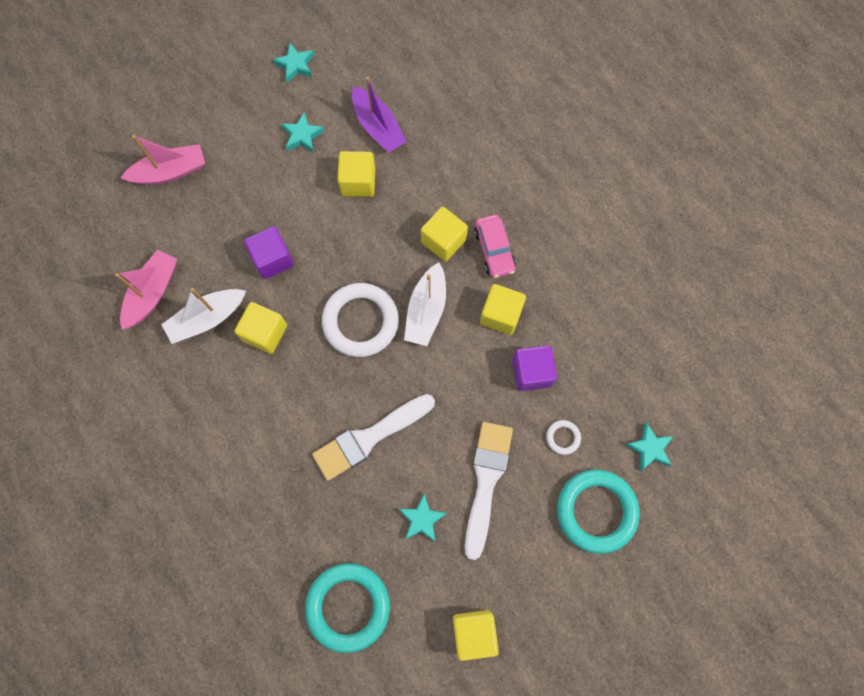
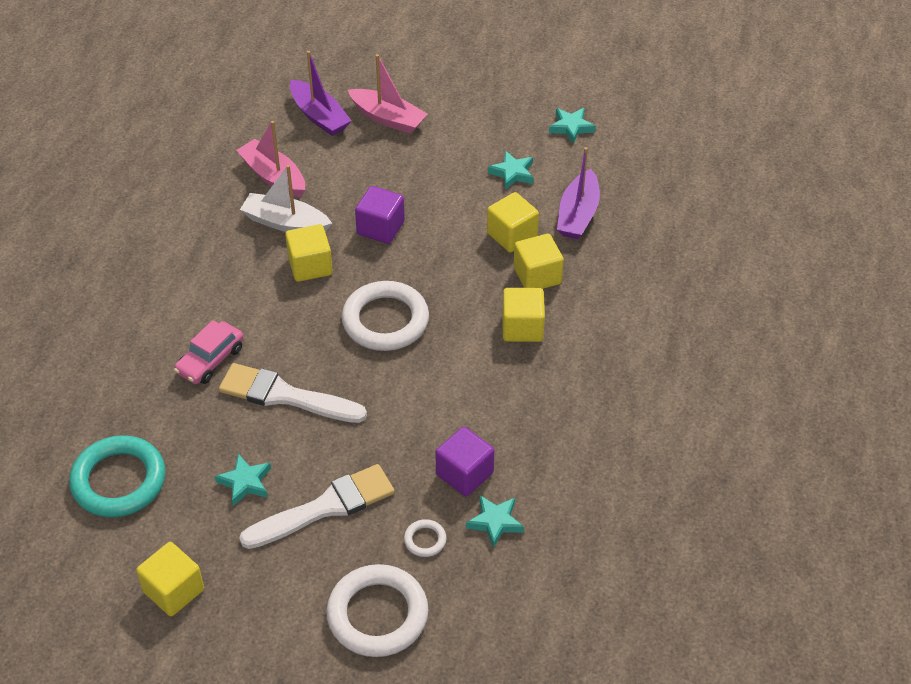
camera: 50 degrees right, 25 degrees down
pink boat [115,250,177,330] -> pink boat turned 120 degrees counterclockwise [236,121,305,197]
white boat [404,262,446,346] -> none
pink car [474,215,516,278] -> pink car moved to [174,320,244,384]
yellow cube [480,284,526,335] -> yellow cube moved to [514,234,564,289]
turquoise ring [557,470,640,554] -> white ring [326,564,429,657]
turquoise star [625,423,674,471] -> turquoise star moved to [466,495,524,548]
none -> purple boat [290,51,352,136]

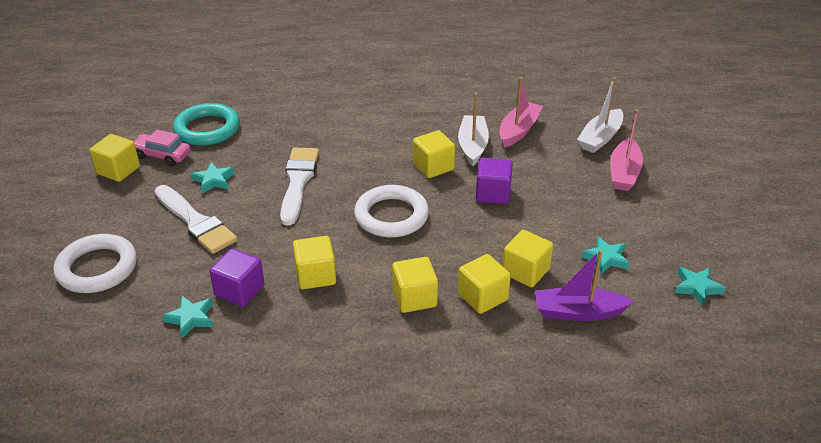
camera: 75 degrees right, 10 degrees down
pink car [174,320,244,384] -> pink car moved to [134,129,191,166]
purple boat [290,51,352,136] -> white boat [577,77,623,153]
white ring [404,519,446,557] -> none
none -> yellow cube [293,236,336,289]

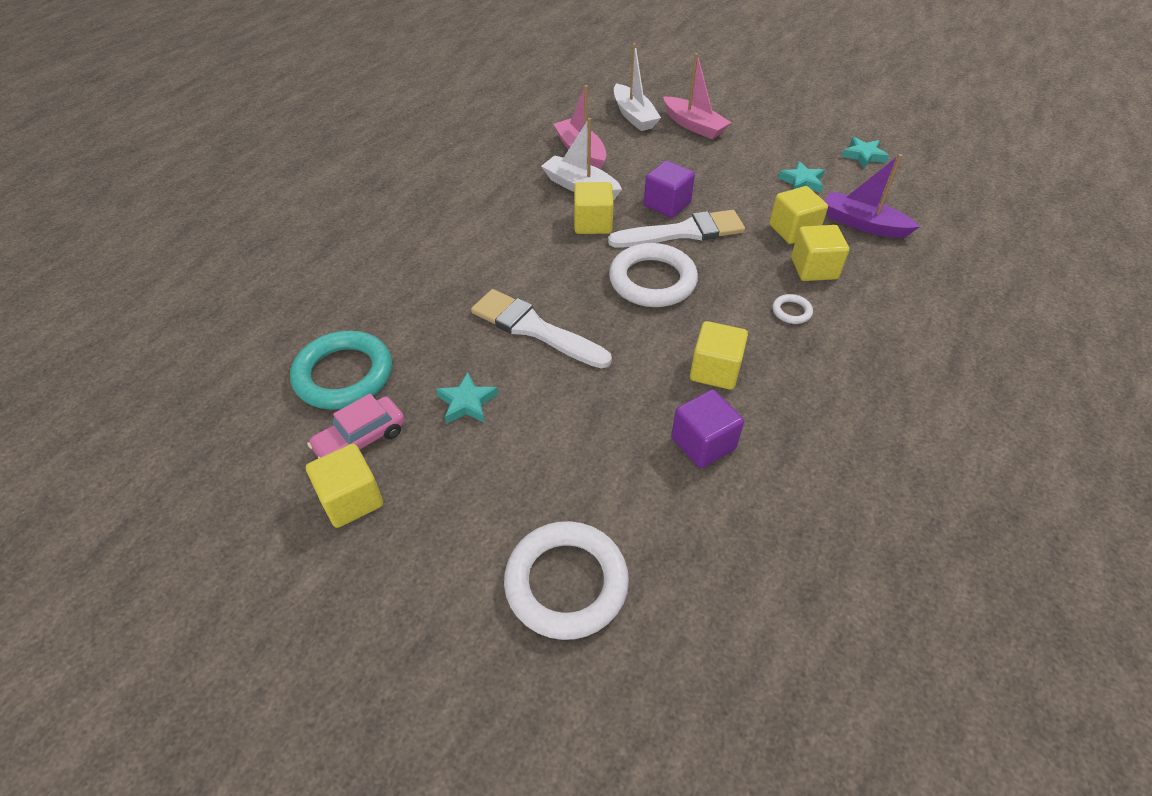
camera: 60 degrees left, 10 degrees up
white brush [155,185,238,254] -> white brush moved to [608,210,745,248]
turquoise star [162,296,213,338] -> none
yellow cube [392,257,438,313] -> white ring [772,294,813,324]
purple boat [535,250,634,321] -> purple boat turned 90 degrees clockwise [824,154,920,238]

